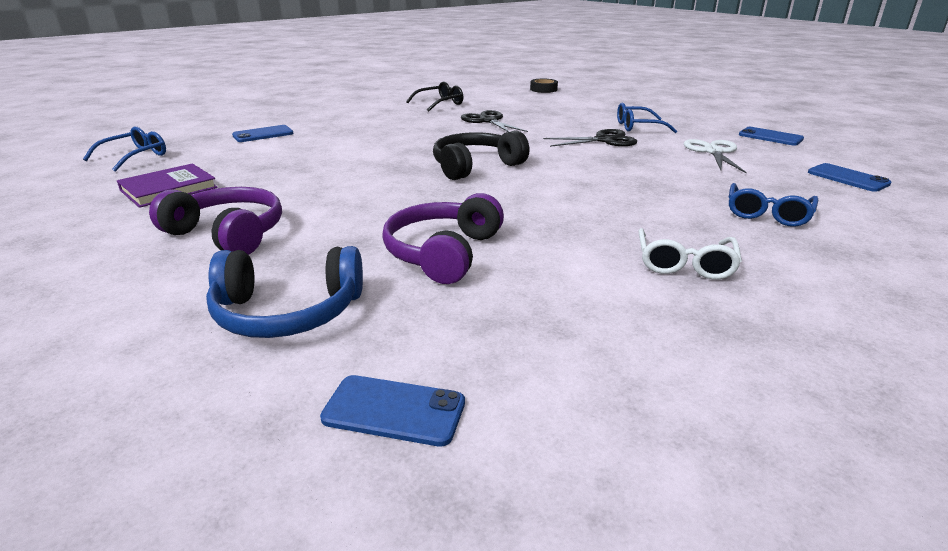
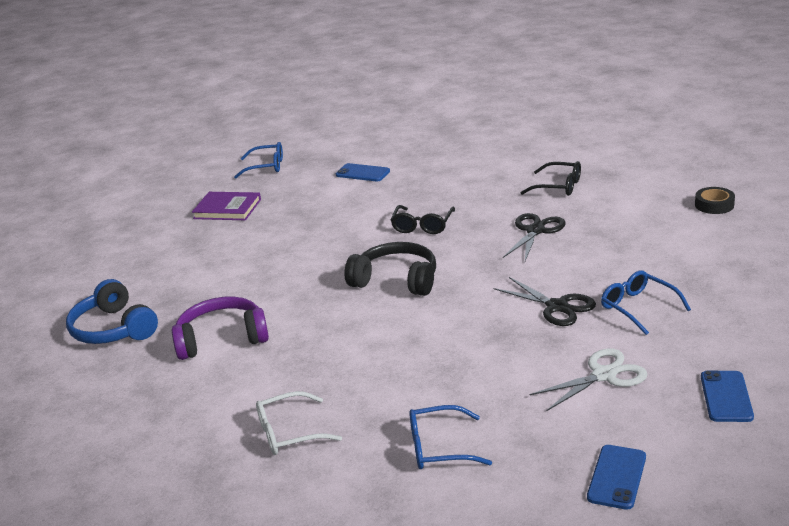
camera: 60 degrees right, 0 degrees up
purple headphones [149,187,282,255] -> none
blue phone [320,375,465,447] -> none
none -> black glasses [391,205,455,234]

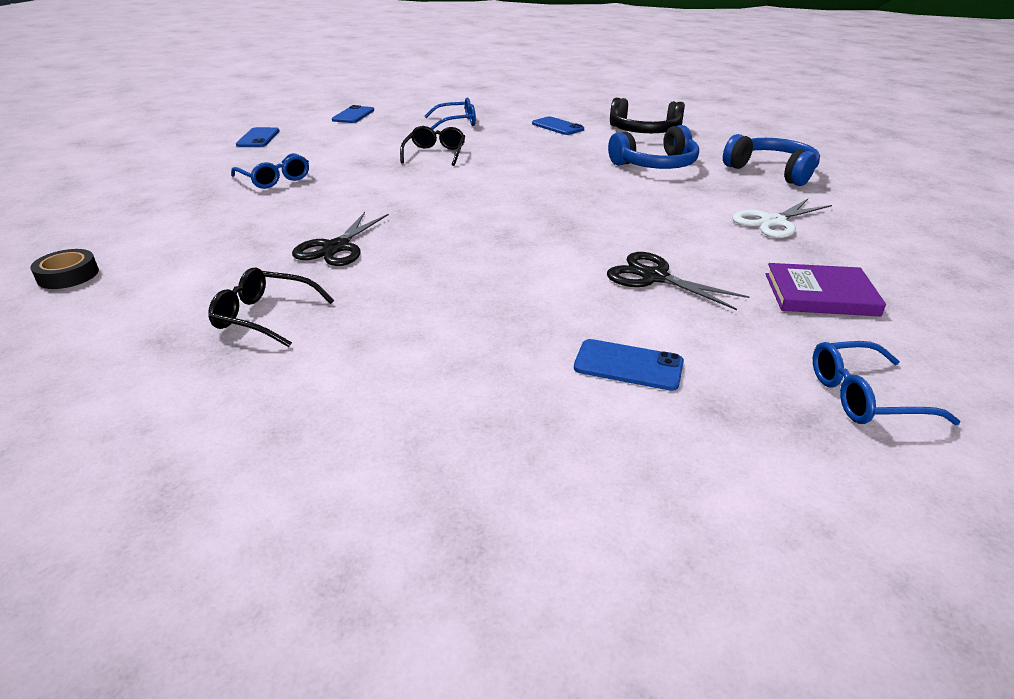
camera: 170 degrees right, 5 degrees up
purple headphones [172,297,269,360] -> blue headphones [608,125,699,169]
white glasses [256,391,342,455] -> blue phone [532,116,584,135]
black headphones [344,242,436,296] -> black headphones moved to [610,98,685,133]
black glasses [391,205,455,234] -> black glasses moved to [400,126,465,166]
black scissors [494,277,596,326] -> black scissors moved to [607,252,749,310]
white scissors [530,348,648,411] -> white scissors moved to [732,199,832,238]

